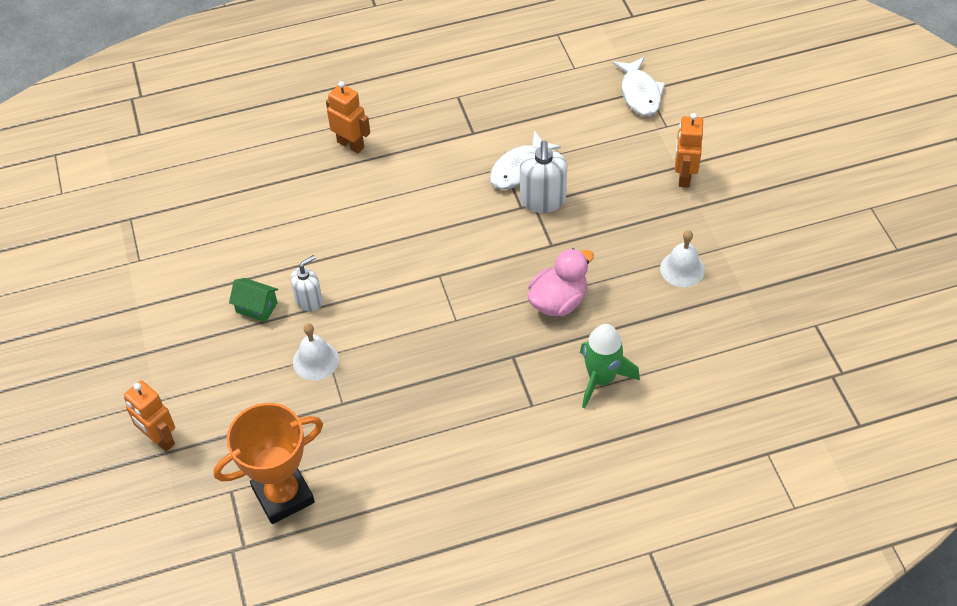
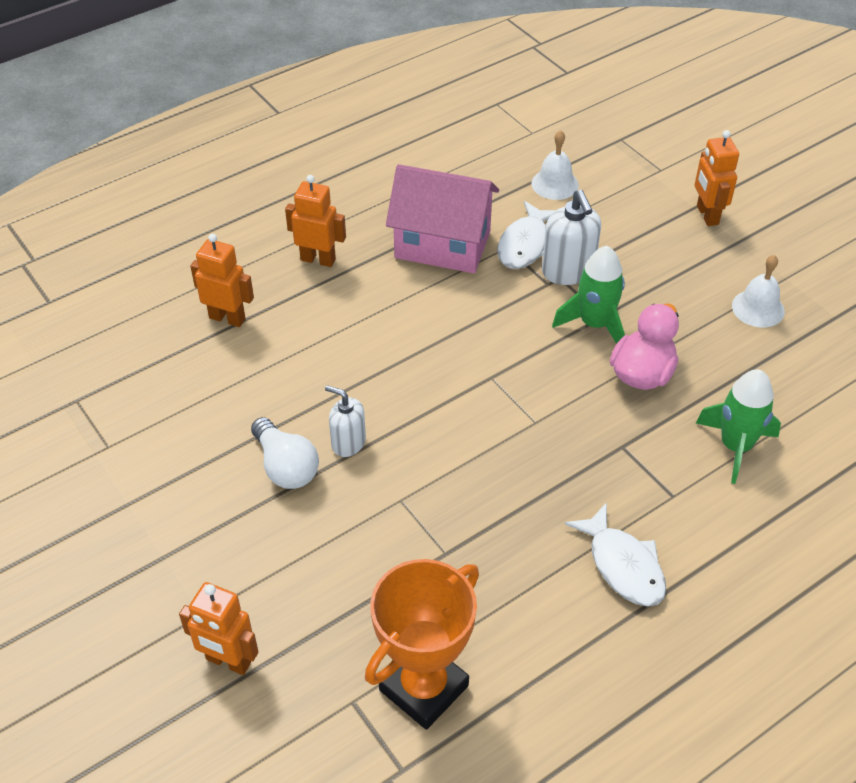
camera: 20 degrees left, 5 degrees down
green house [229,278,278,322] -> white light bulb [251,417,319,489]
white soap dispenser [290,255,323,312] -> white soap dispenser turned 90 degrees counterclockwise [325,385,366,457]
white bell [293,323,339,380] -> white bell moved to [531,130,579,200]
white fish [613,57,665,116] -> white fish moved to [565,502,666,607]
none -> orange robot [190,234,254,327]
none -> pink house [386,164,499,273]
none -> green rocket [552,246,625,344]

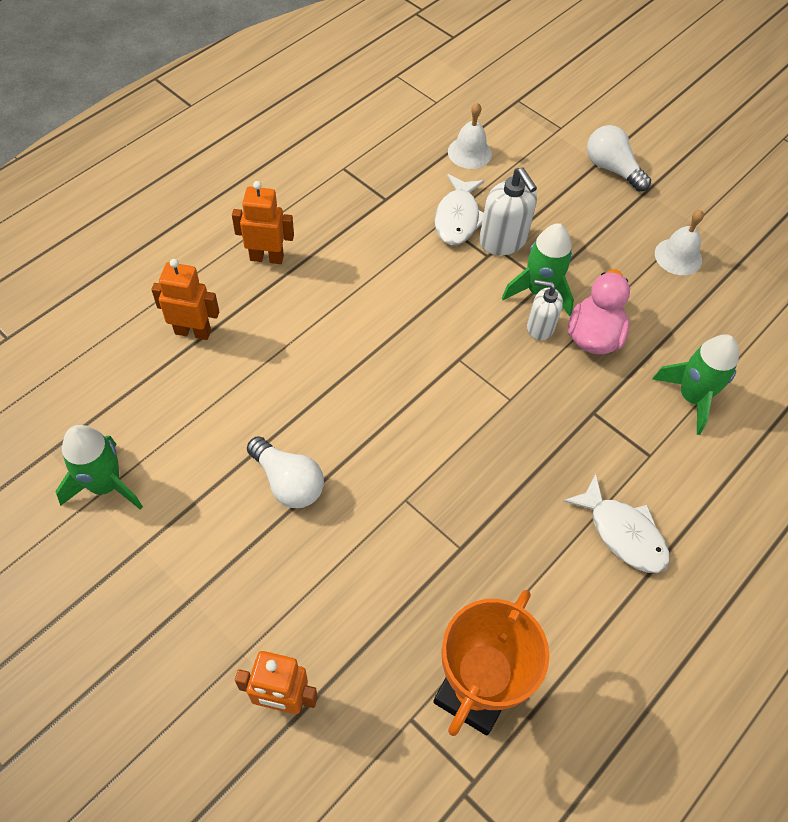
camera: 15 degrees left, 10 degrees up
white soap dispenser [325,385,366,457] -> white soap dispenser moved to [527,280,563,340]
pink house [386,164,499,273] -> none
orange robot [695,130,739,226] -> white light bulb [587,125,651,192]
none -> green rocket [55,425,143,510]

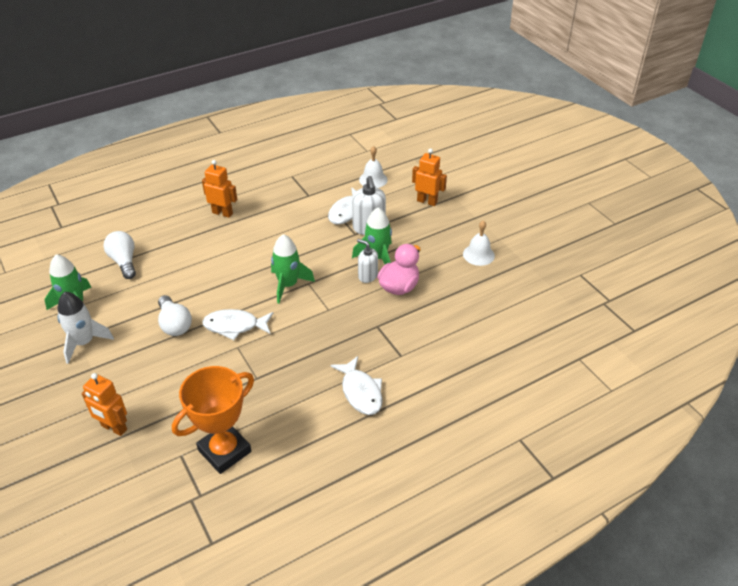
camera: 20 degrees right, 15 degrees down
orange robot [151,259,219,340] -> orange robot moved to [412,149,447,206]
white light bulb [587,125,651,192] -> white light bulb moved to [104,231,136,279]
green rocket [652,334,739,435] -> green rocket moved to [271,234,315,304]
none -> white rocket [57,292,114,364]
none -> white fish [202,309,273,340]

